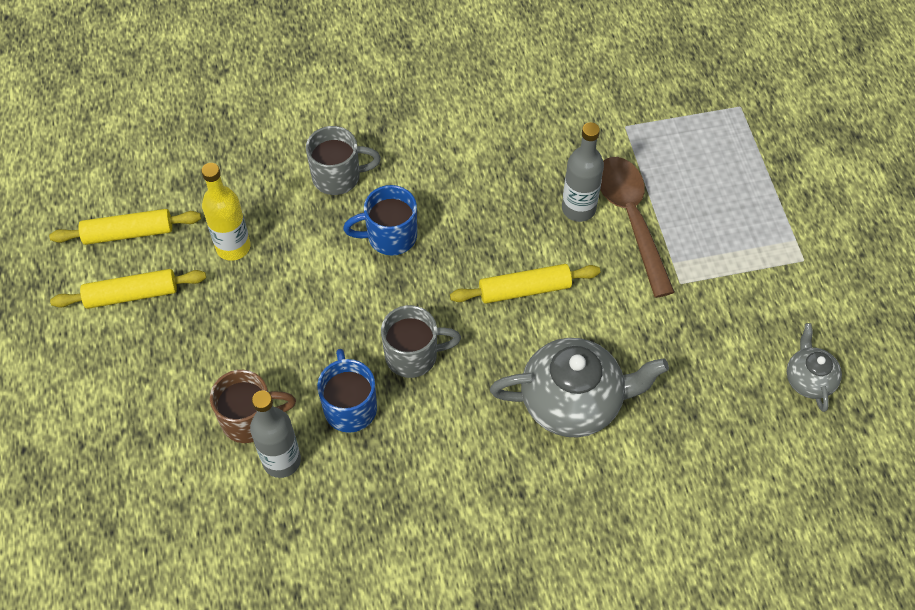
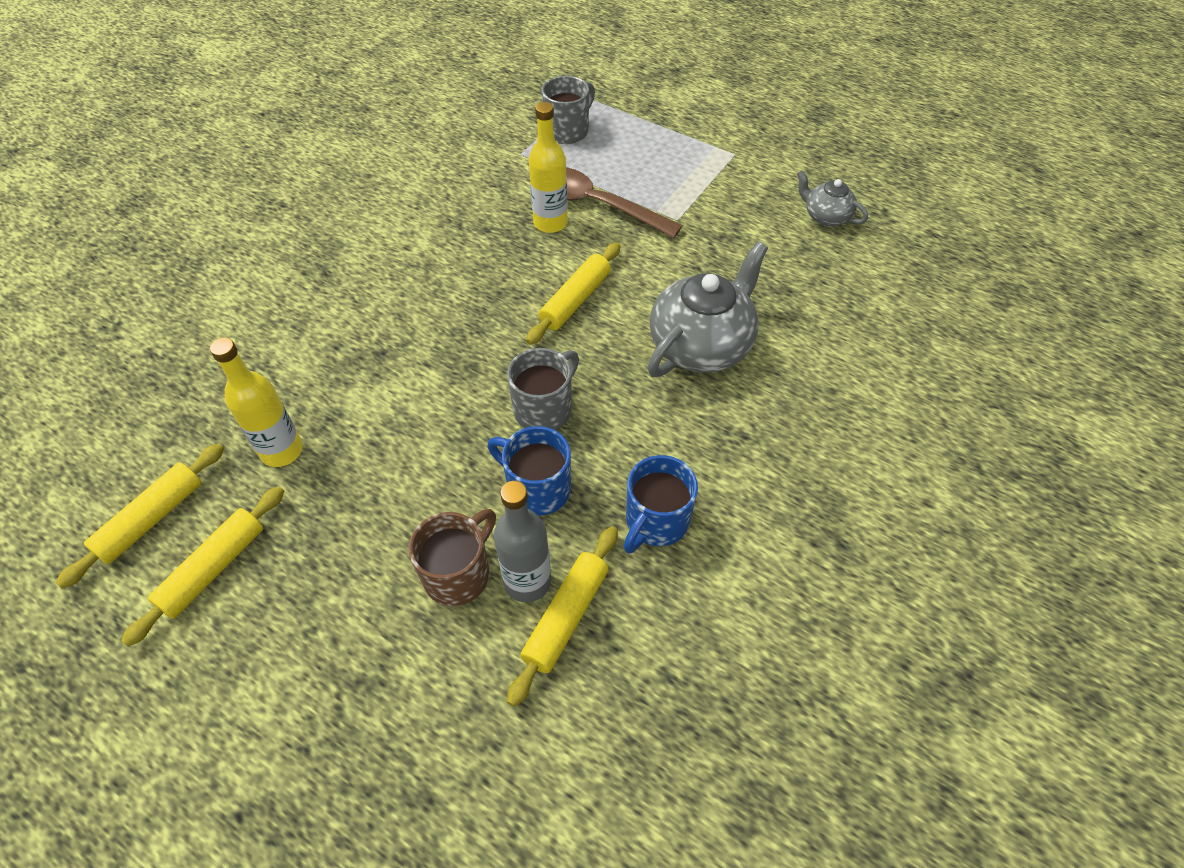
camera: 45 degrees left, 5 degrees down
grey mug [306,126,381,195] -> grey mug moved to [541,76,595,144]
blue mug [343,185,417,255] -> blue mug moved to [624,455,698,554]
grey bottle [562,122,604,222] -> yellow bottle [529,102,568,233]
none -> yellow rolling pin [507,526,618,707]

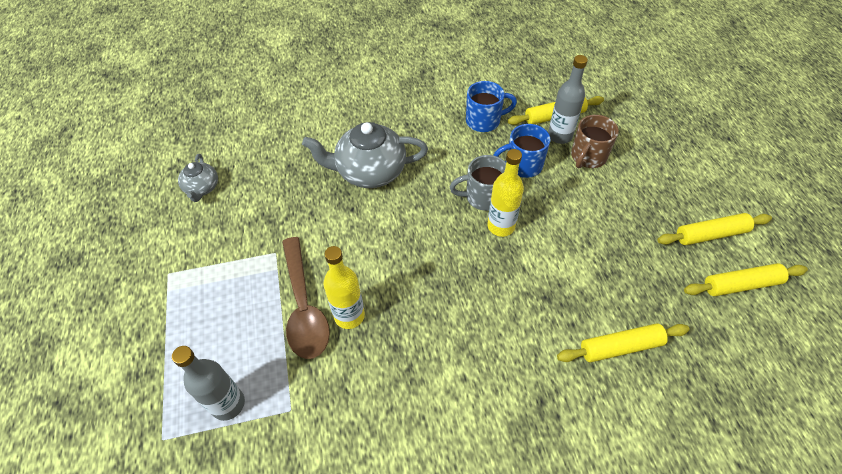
camera: 135 degrees left, 0 degrees up
yellow bottle [210,338,303,467] -> yellow bottle moved to [487,149,524,237]
brown mug [409,509,496,606] -> brown mug turned 45 degrees counterclockwise [571,115,619,168]
blue mug [488,426,571,516] -> blue mug turned 90 degrees clockwise [494,124,550,178]
yellow rolling pin [526,243,620,345] -> yellow rolling pin moved to [557,323,690,362]
grey mug [541,76,595,144] -> grey bottle [172,346,245,421]

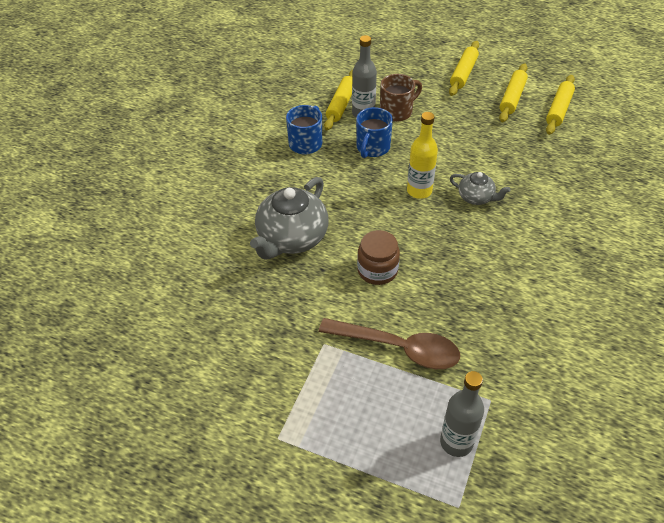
camera: 55 degrees left, 5 degrees down
grey teapot [178,154,218,202] -> grey teapot moved to [450,172,511,205]
yellow bottle [323,246,365,329] -> none
grey mug [450,155,506,211] -> none
yellow rolling pin [557,323,690,362] -> yellow rolling pin moved to [449,41,479,96]
brown mug [571,115,619,168] -> brown mug turned 105 degrees counterclockwise [380,74,422,122]
none -> brown jar [357,230,400,285]

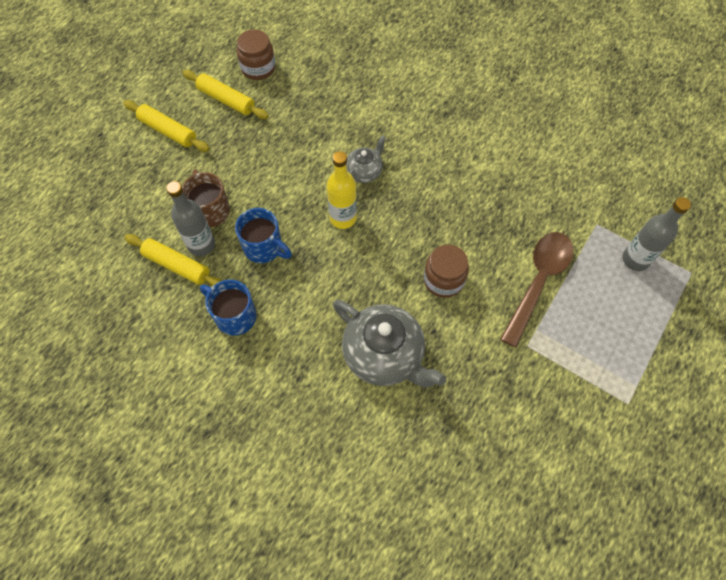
camera: 80 degrees left, 15 degrees up
yellow rolling pin [546,75,575,135] -> brown jar [237,30,276,80]

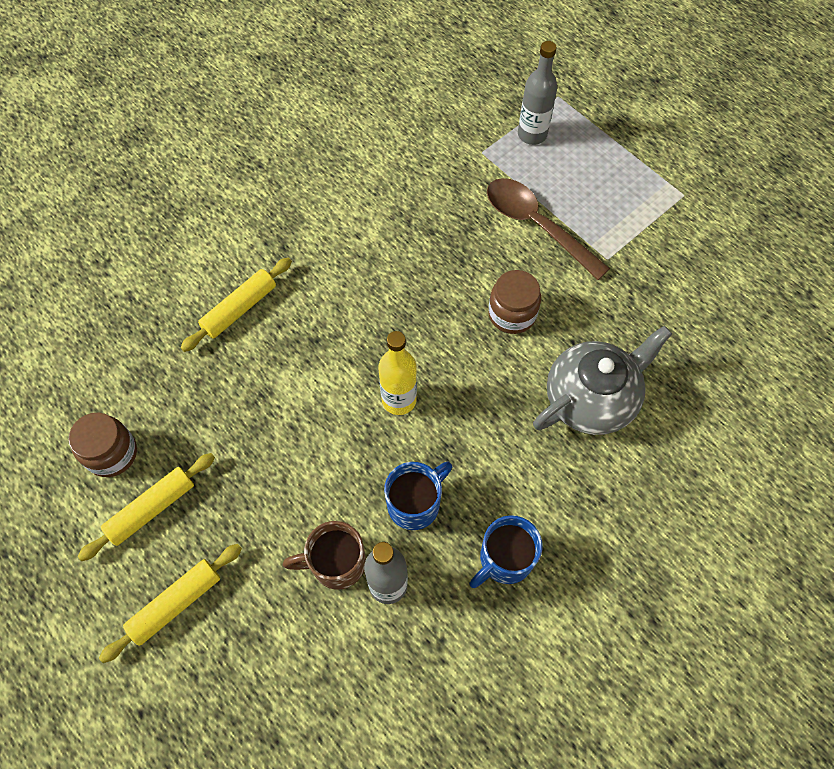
camera: 75 degrees left, 0 degrees up
yellow rolling pin [125,234,223,286] -> yellow rolling pin moved to [180,257,292,352]
grey teapot [346,135,386,183] -> none

